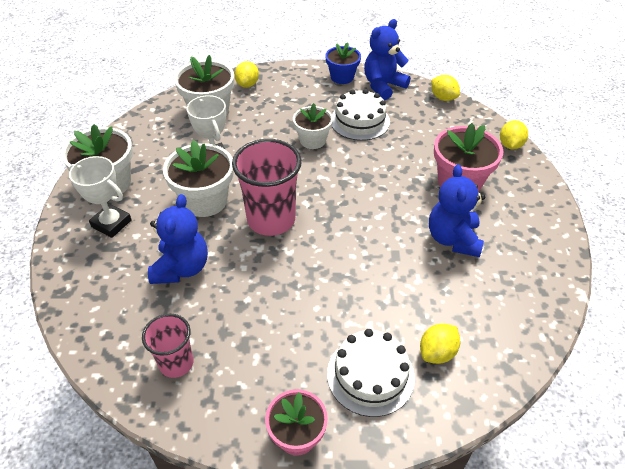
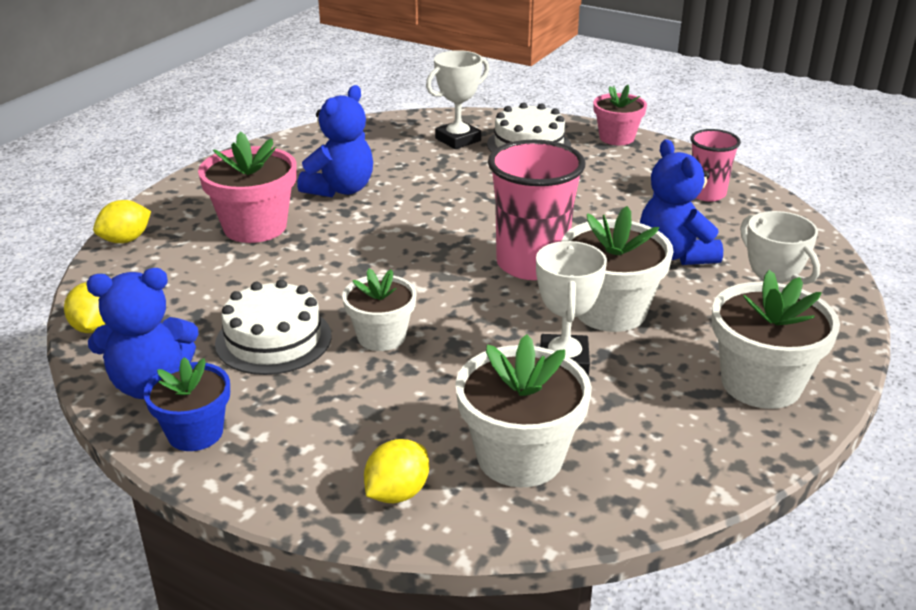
camera: 150 degrees left, 15 degrees down
blue teddy bear [148,194,208,284] -> blue teddy bear turned 60 degrees counterclockwise [640,139,723,265]
yellow lemon [420,323,460,364] -> white trophy [426,50,489,149]

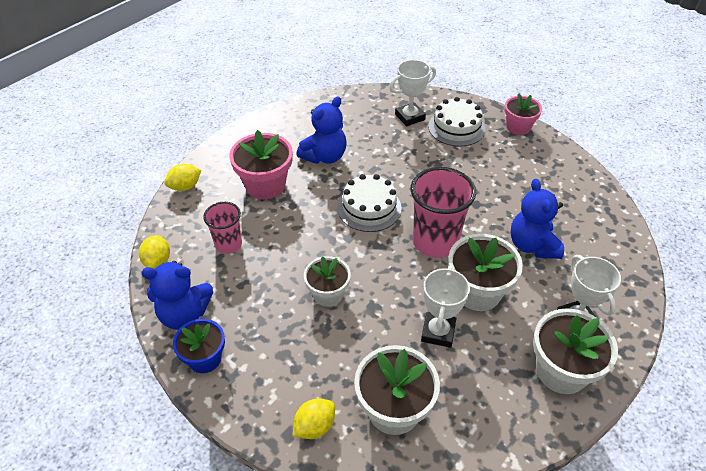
camera: 10 degrees right, 15 degrees up
white cake [215,279,331,375] -> white cake moved to [337,174,401,232]
pink cup [690,129,741,201] -> pink cup moved to [203,202,242,254]

